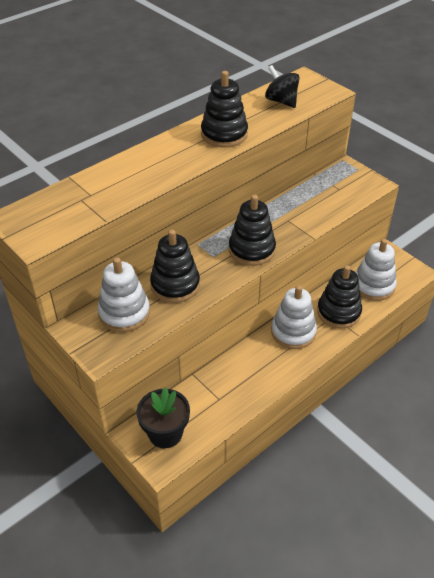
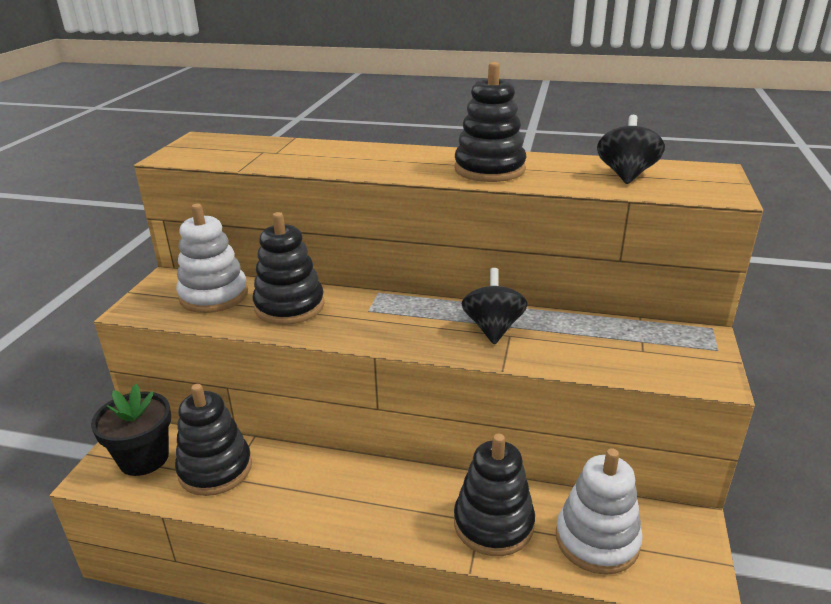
camera: 55 degrees right, 15 degrees down
black stacking toy [229,195,276,266] -> black stacking toy moved to [175,384,252,496]
white stacking toy [271,285,317,349] -> none
none -> black spinning top [461,268,528,345]

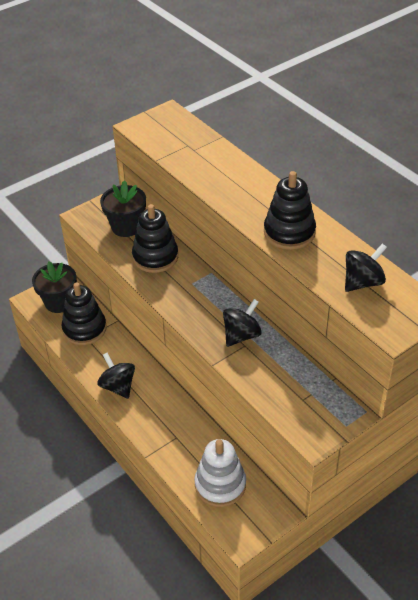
camera: 40 degrees right, 15 degrees up
white stacking toy [176,204,248,313] -> black flower pot [100,180,146,237]
black stacking toy [454,434,535,556] -> none
none -> black spinning top [97,353,135,399]

